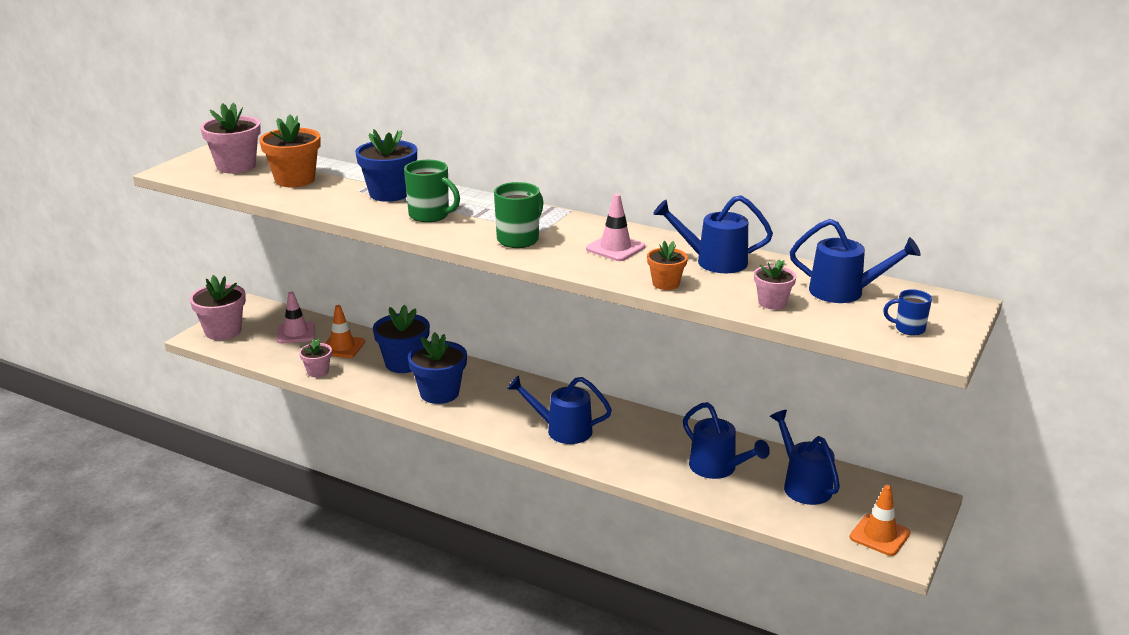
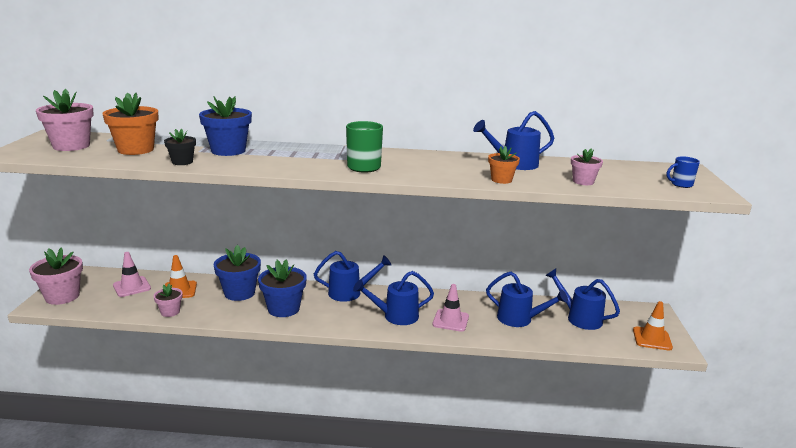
camera: 25 degrees left, 5 degrees down
green mug [404,160,460,222] -> none
pink traffic cone [586,194,645,261] -> pink traffic cone moved to [432,284,469,332]
blue watering can [790,219,921,303] -> blue watering can moved to [314,251,391,302]
none -> black flower pot [164,128,196,165]

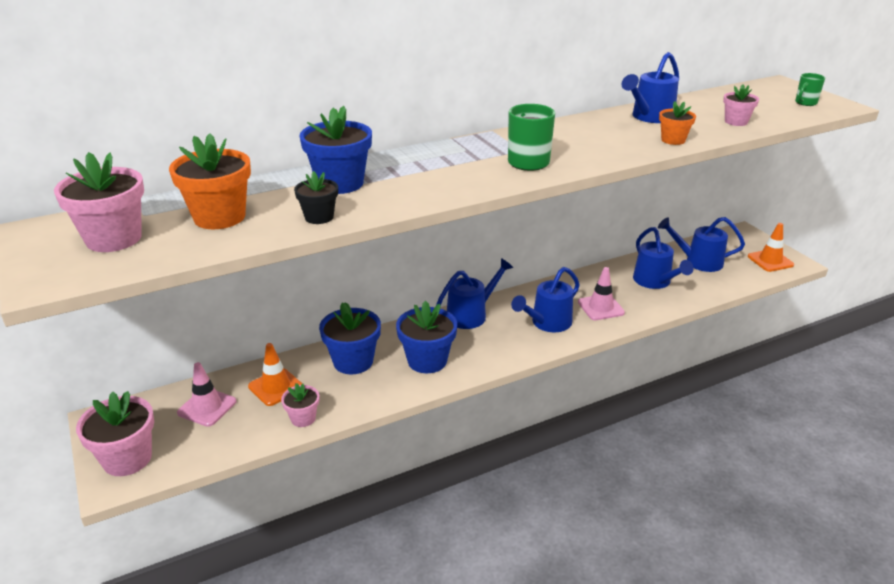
camera: 30 degrees left, 10 degrees up
blue watering can [486,272,568,327] -> blue watering can turned 75 degrees clockwise [633,227,694,289]
blue mug [667,156,700,188] -> green mug [795,73,825,106]

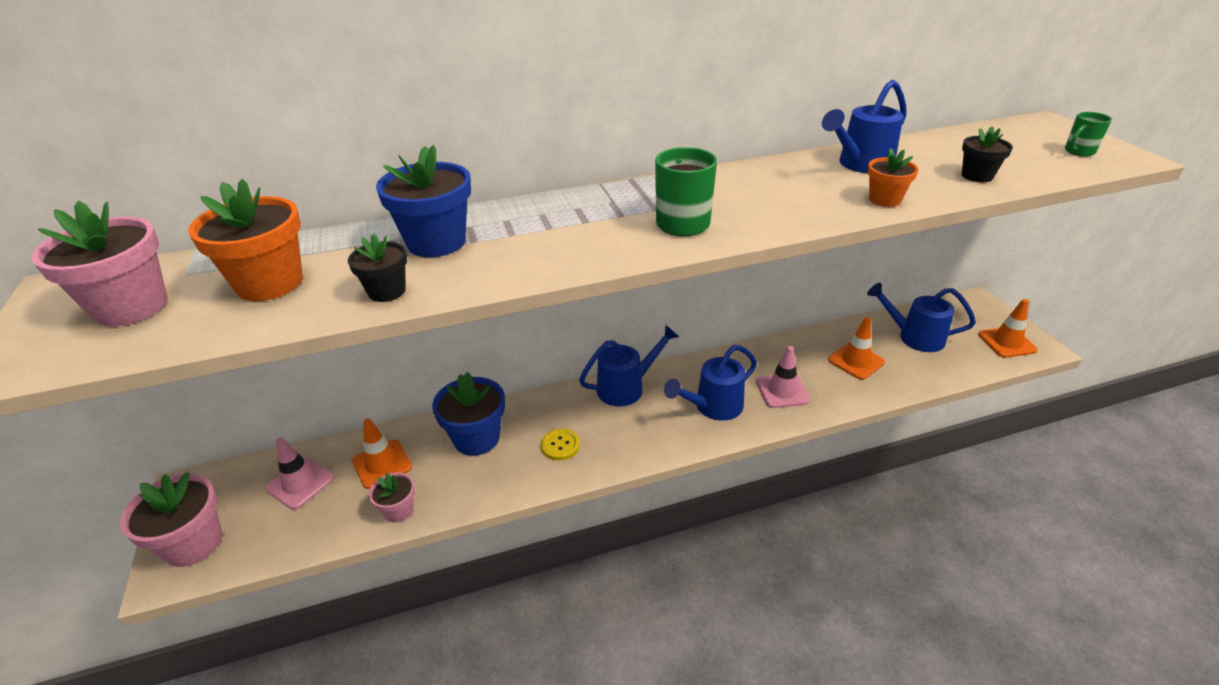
camera: 10 degrees right, 5 degrees up
blue flower pot [396,301,457,373] -> yellow button [541,429,580,460]
blue watering can [633,227,694,289] -> orange traffic cone [828,317,885,380]
pink flower pot [723,85,759,126] -> black flower pot [962,126,1013,182]

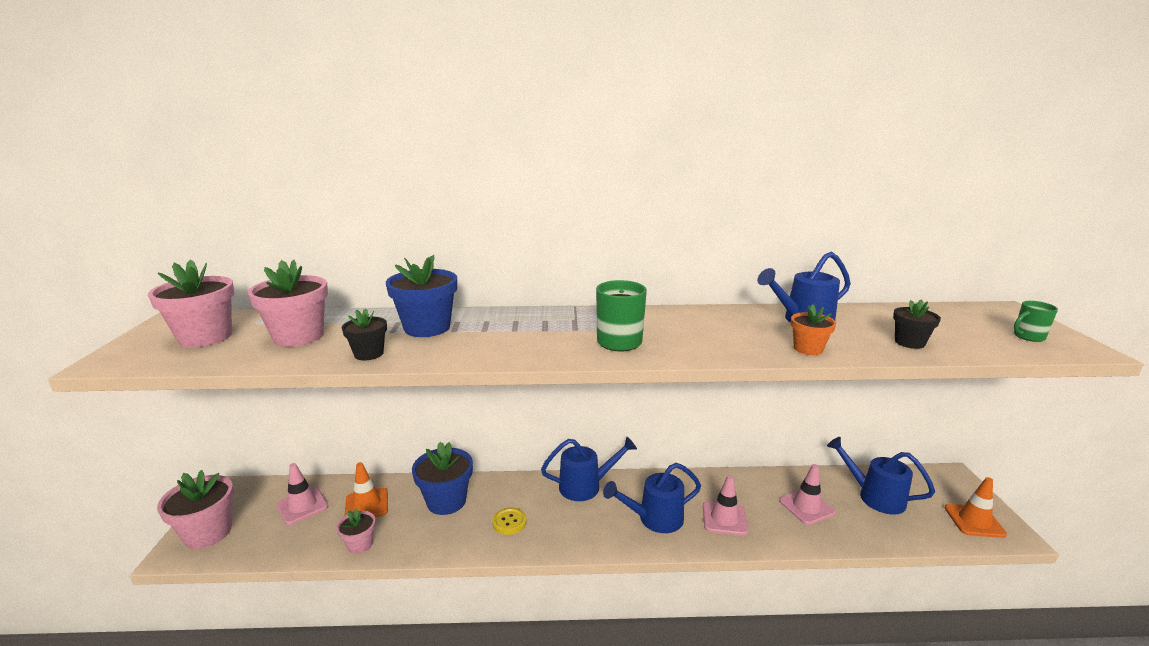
camera: 15 degrees right, 15 degrees down
orange flower pot [188,179,303,301] -> pink flower pot [248,259,328,347]
orange traffic cone [828,317,885,380] -> pink traffic cone [779,464,836,525]

